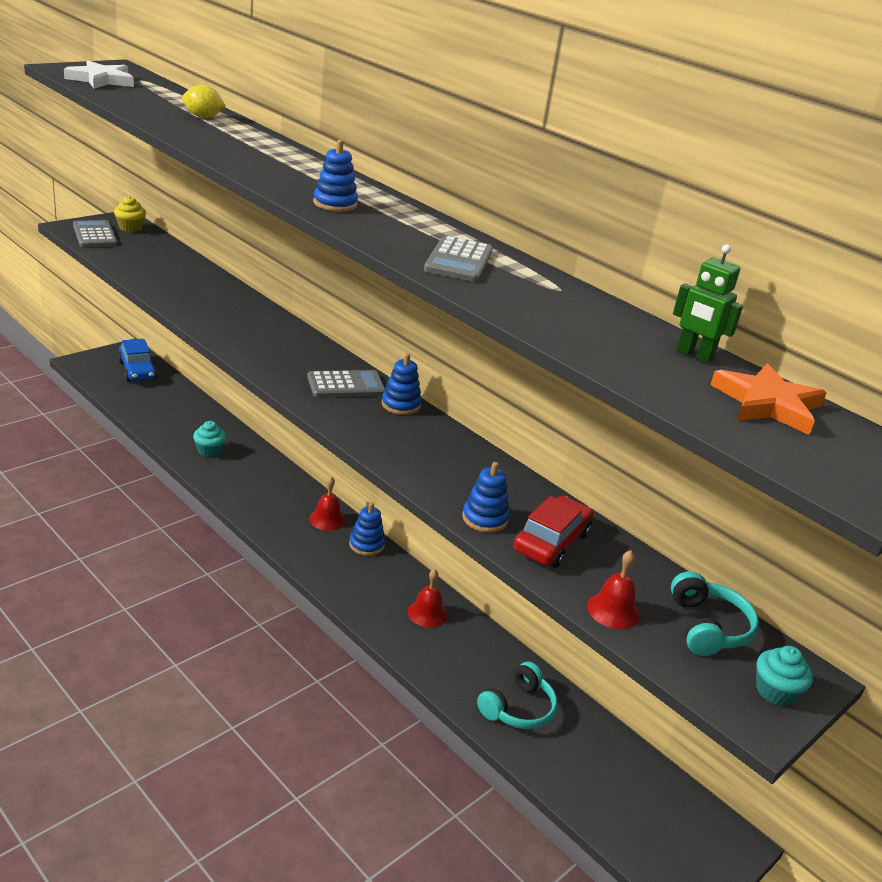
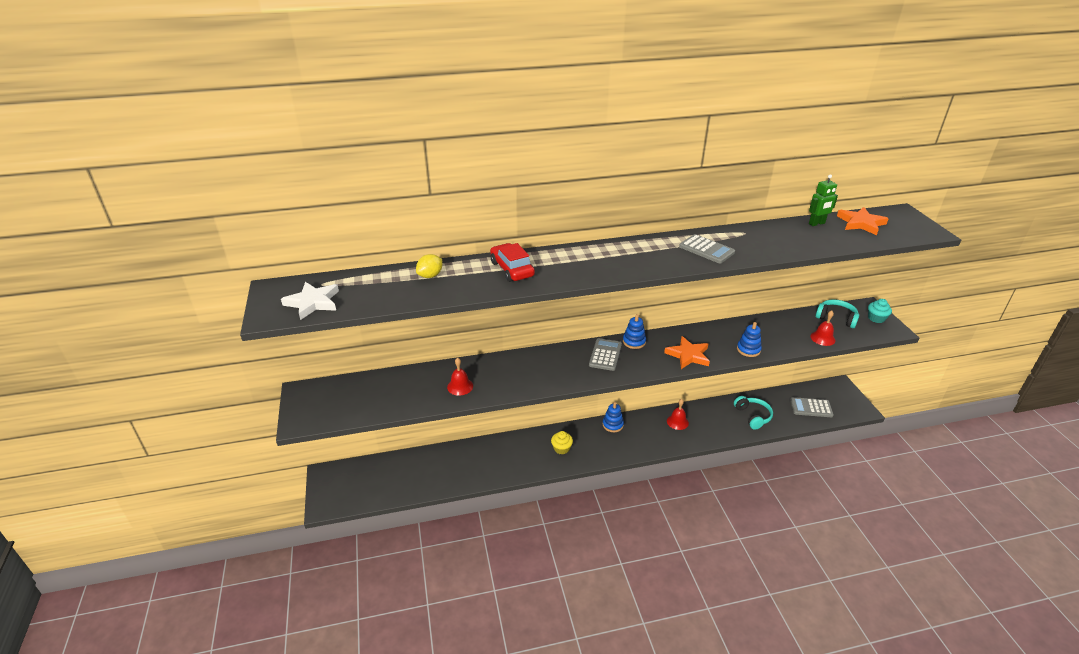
camera: 55 degrees left, 5 degrees up
grey calculator [73,220,118,247] -> grey calculator moved to [790,397,834,417]
yellow cupcake [114,196,146,232] -> yellow cupcake moved to [551,431,573,454]
blue car [118,339,157,382] -> none
turquoise cupcake [193,421,226,457] -> none
red bell [309,477,345,531] -> red bell moved to [447,358,473,396]
blue stacking toy [313,140,358,212] -> none
red car [514,496,594,568] -> red car moved to [490,243,535,282]
none -> orange star [664,336,710,369]

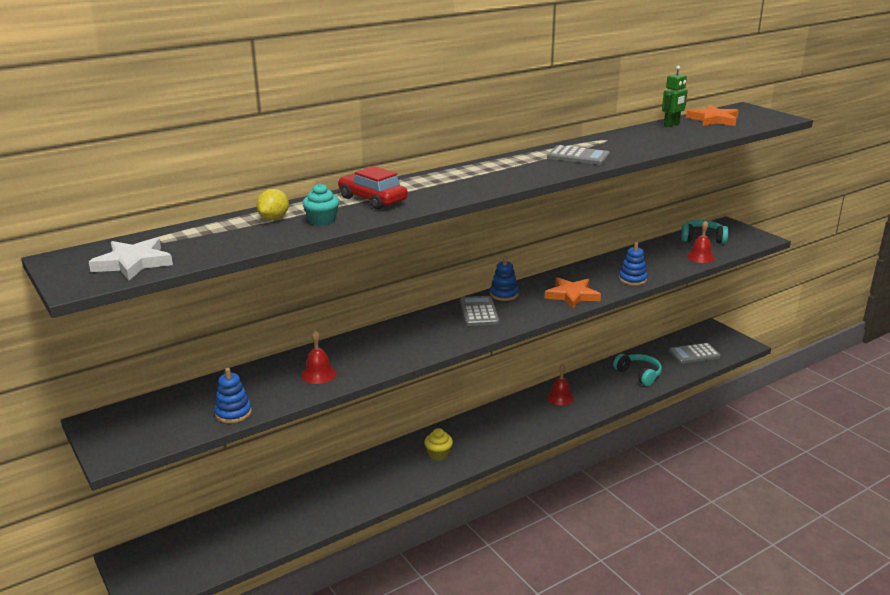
camera: 20 degrees left, 10 degrees down
blue stacking toy [603,402,624,432] -> blue stacking toy moved to [214,368,252,423]
turquoise cupcake [868,299,892,323] -> turquoise cupcake moved to [302,183,339,226]

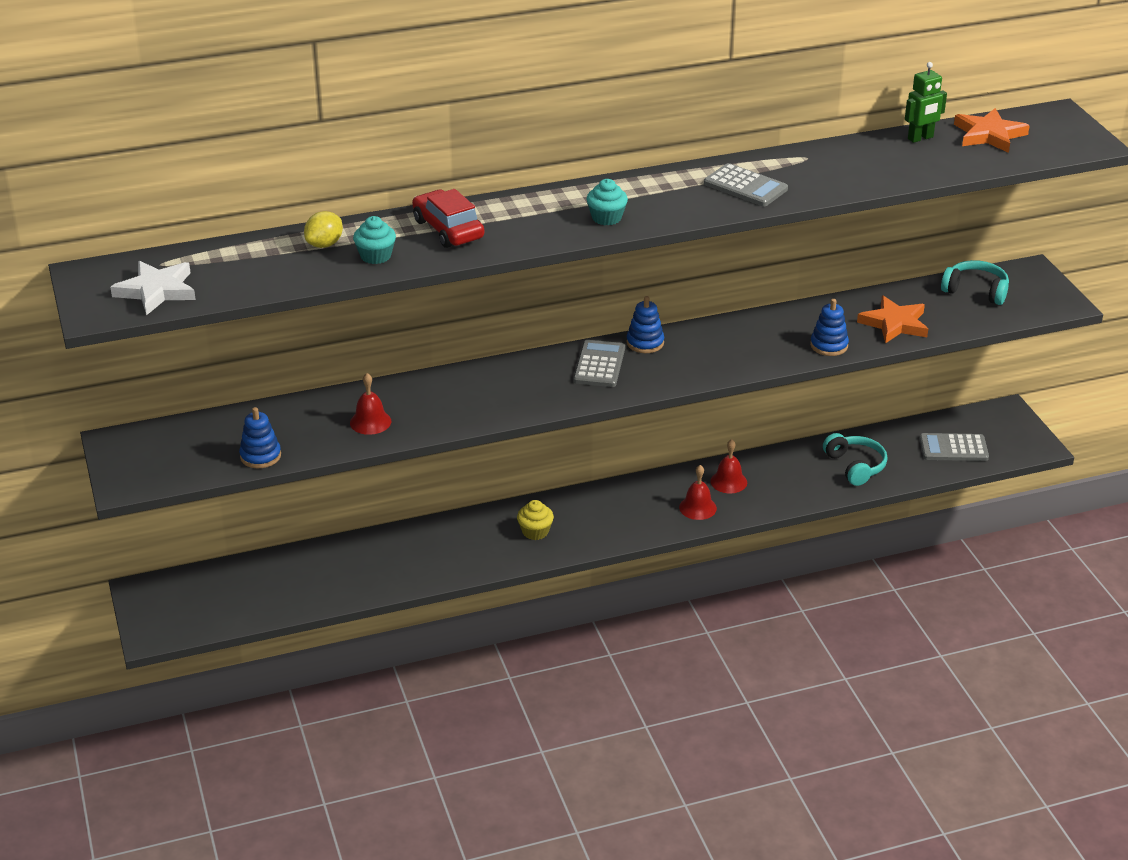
camera: 15 degrees right, 10 degrees up
orange star [545,277,601,309] -> orange star moved to [857,296,928,344]
red bell [687,221,715,263] -> red bell moved to [679,465,717,520]
none -> turquoise cupcake [586,179,628,226]

